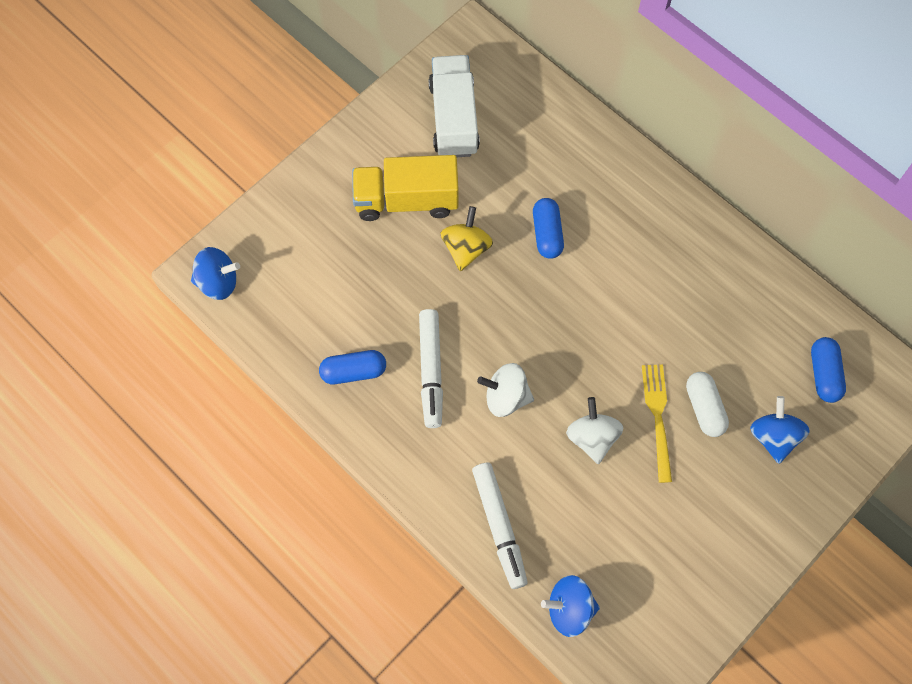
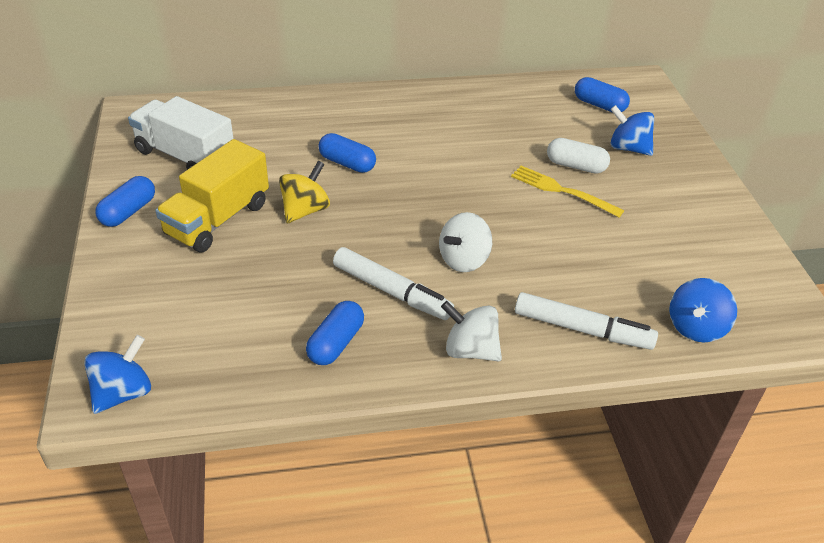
camera: 55 degrees left, 25 degrees down
yellow spinning top [440,206,493,271] -> yellow spinning top turned 75 degrees clockwise [279,161,330,223]
white spinning top [566,397,623,464] -> white spinning top moved to [441,301,502,361]
none -> blue capsule [95,176,155,227]

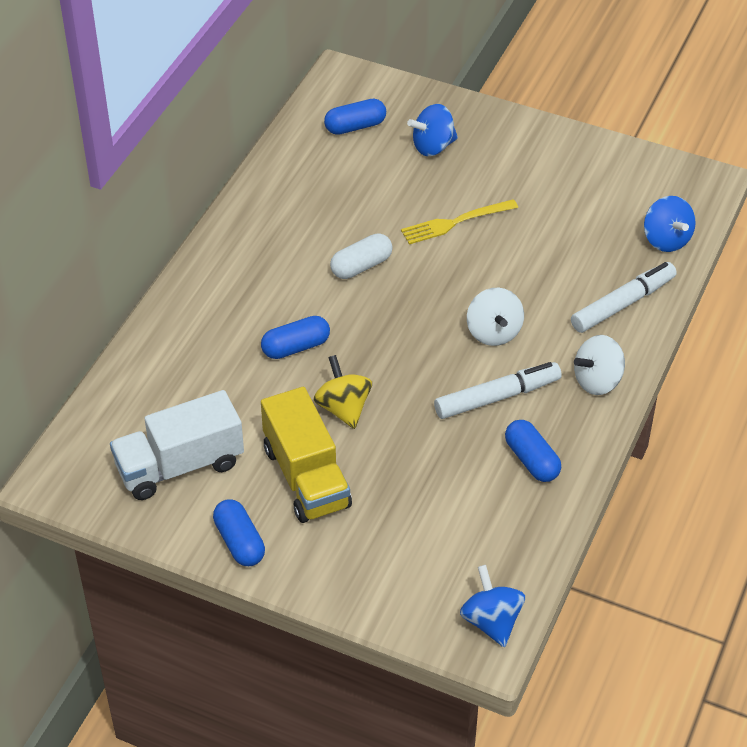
camera: 55 degrees left, 5 degrees up
white capsule [547,138,610,174] -> white capsule moved to [330,233,393,279]

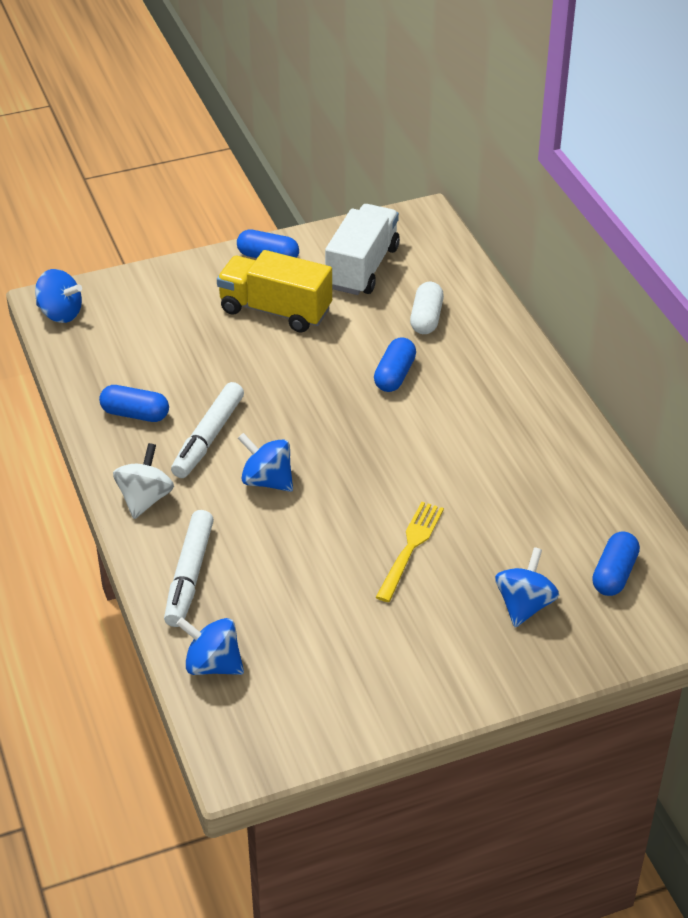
camera: 135 degrees right, 5 degrees down
yellow spinning top [314,355,372,429] -> none
white capsule [330,233,393,279] -> white capsule moved to [410,282,444,334]
white spinning top [467,288,524,346] -> blue spinning top [238,433,293,492]

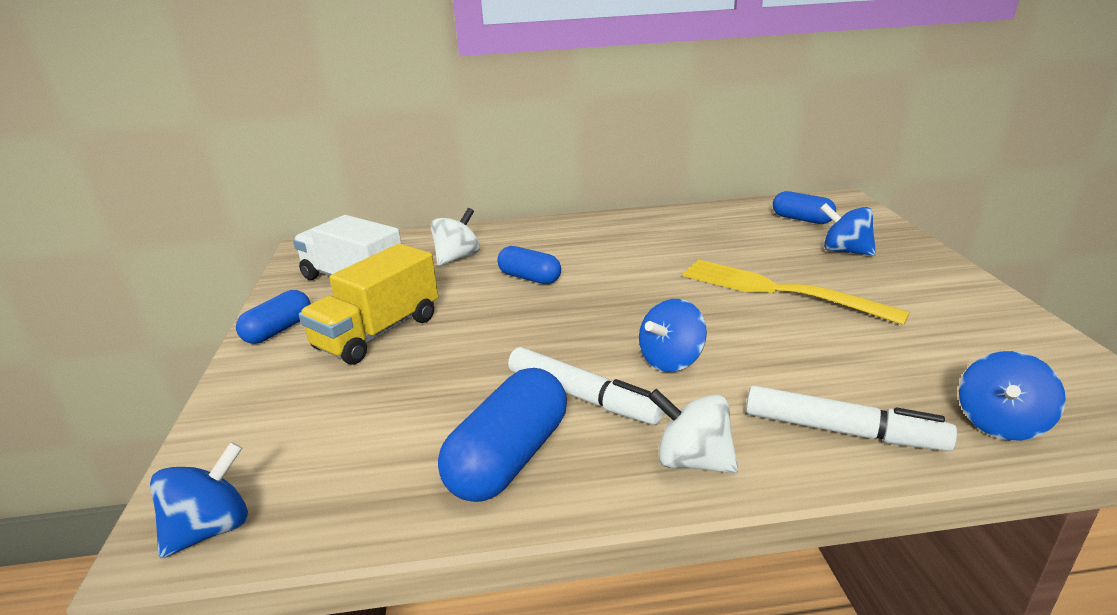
camera: 75 degrees left, 15 degrees down
blue capsule [99,385,169,422] -> blue capsule [438,368,567,502], size x1.58
yellow fork [376,502,444,602] -> yellow fork [682,260,910,325], size x1.57
white capsule [410,282,444,334] -> white spinning top [430,208,480,266]

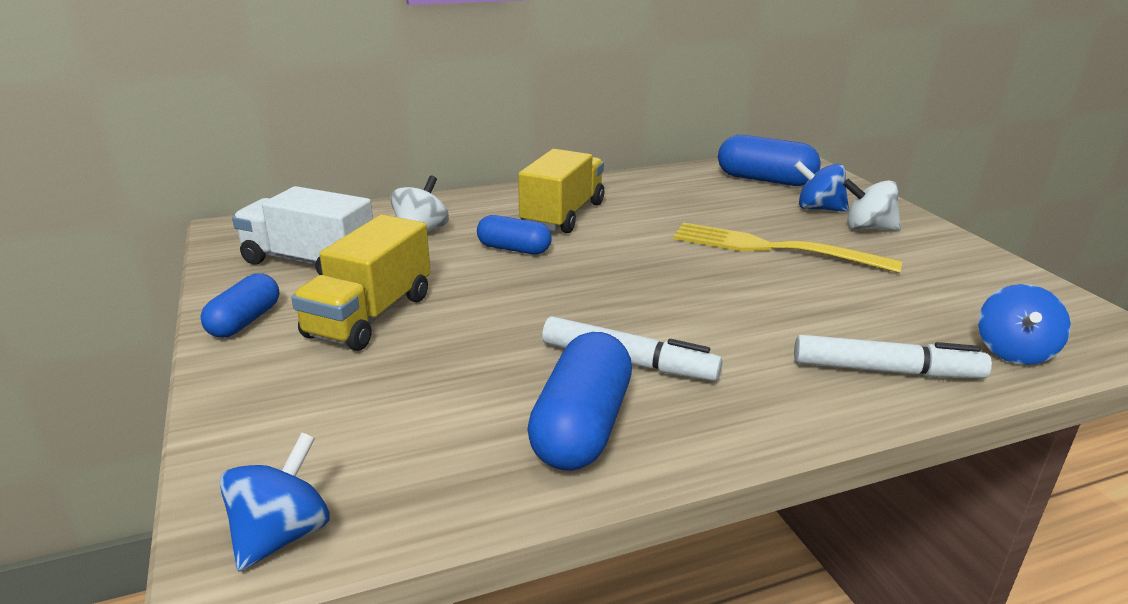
camera: 15 degrees left, 0 degrees up
blue spinning top [639,299,707,372] -> none
white spinning top [649,389,738,473] -> white spinning top moved to [843,179,901,231]
blue capsule [773,191,836,224] -> blue capsule [718,135,821,186], size x1.58
none -> yellow truck [518,149,604,233]

